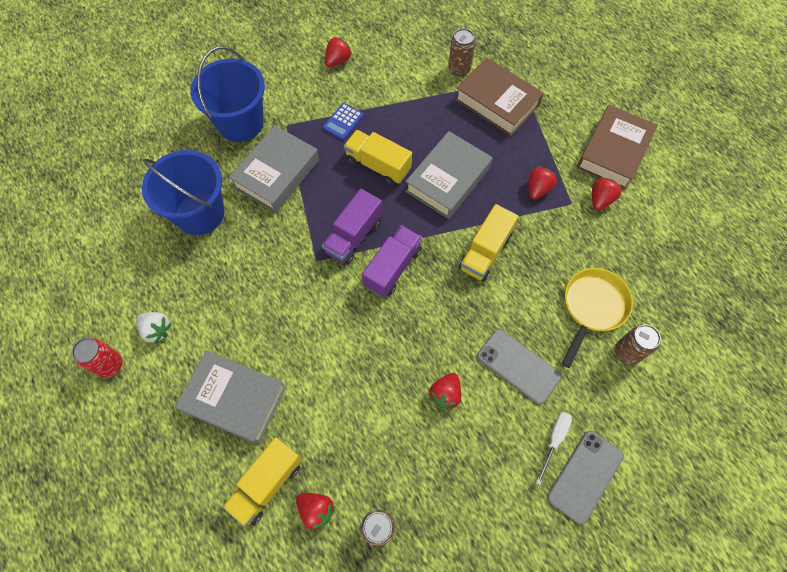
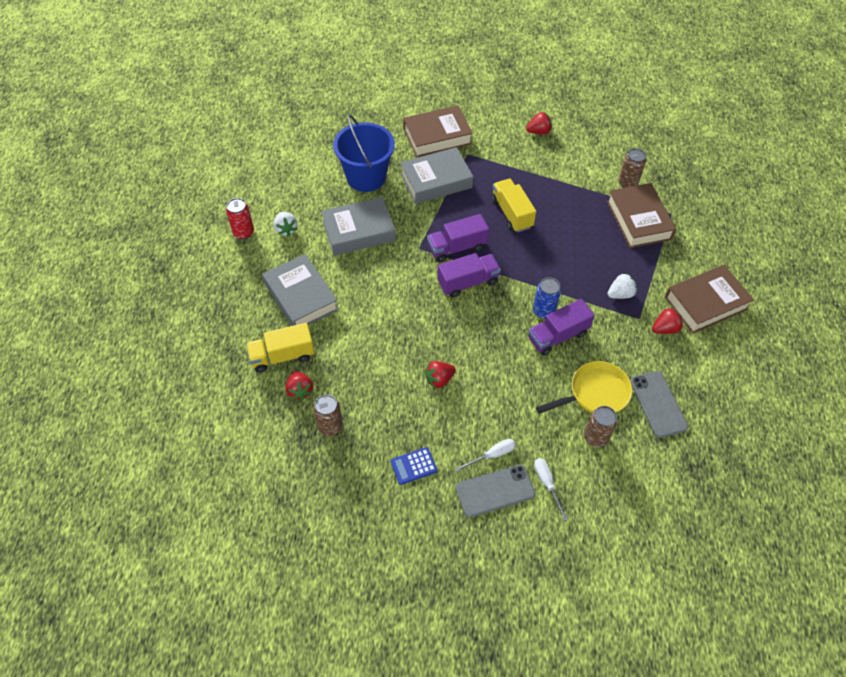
camera: 35 degrees right, 10 degrees down
blue bucket [190,46,265,142] -> brown book [403,105,473,157]
blue calculator [323,103,364,140] -> blue calculator moved to [391,447,437,485]
grey book [405,131,493,219] -> grey book moved to [321,197,396,255]
yellow truck [459,204,518,282] -> blue can [533,277,561,319]
grey phone [477,329,562,405] -> grey phone moved to [630,371,688,438]
red strawberry [529,166,557,200] -> white strawberry [607,273,637,299]
none -> purple truck [528,299,595,356]
none -> white screwdriver [534,458,568,521]

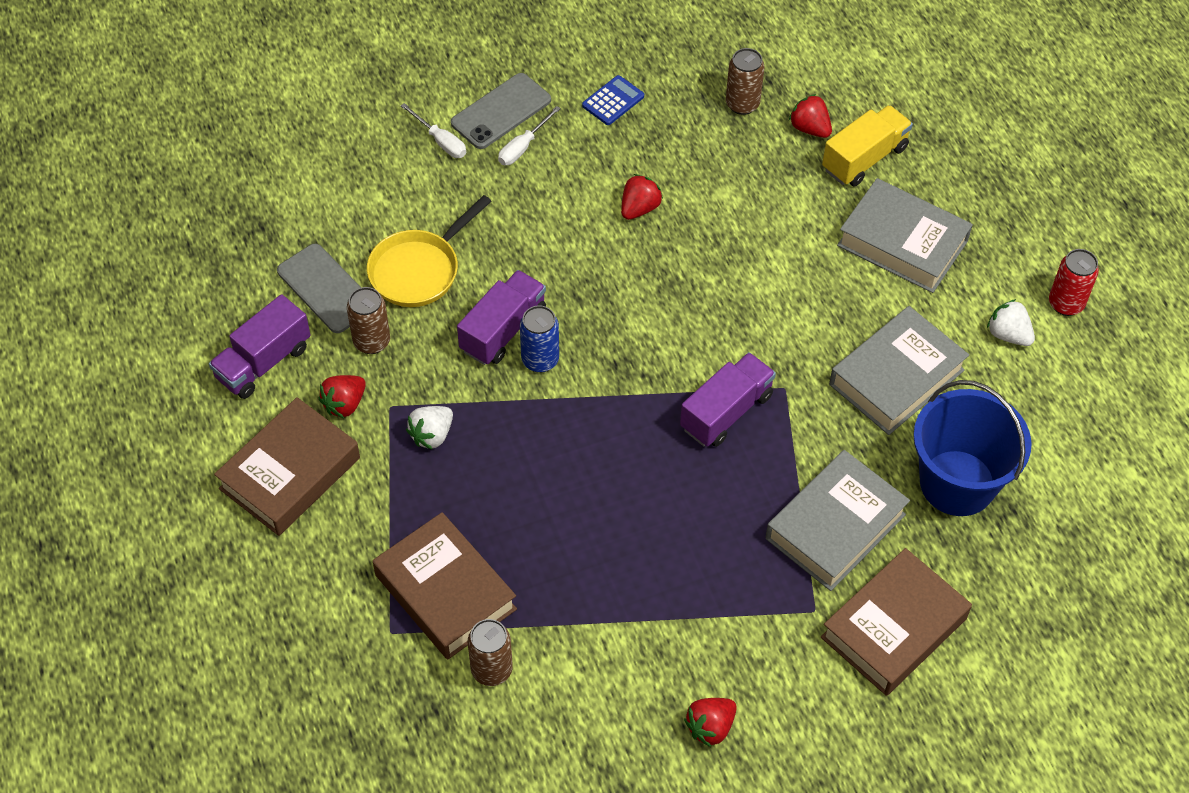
camera: 155 degrees right, 0 degrees up
purple truck [437,253,501,298] -> purple truck moved to [209,294,310,399]
yellow truck [491,179,536,232] -> none
brown can [584,406,617,447] -> brown can moved to [347,287,390,354]

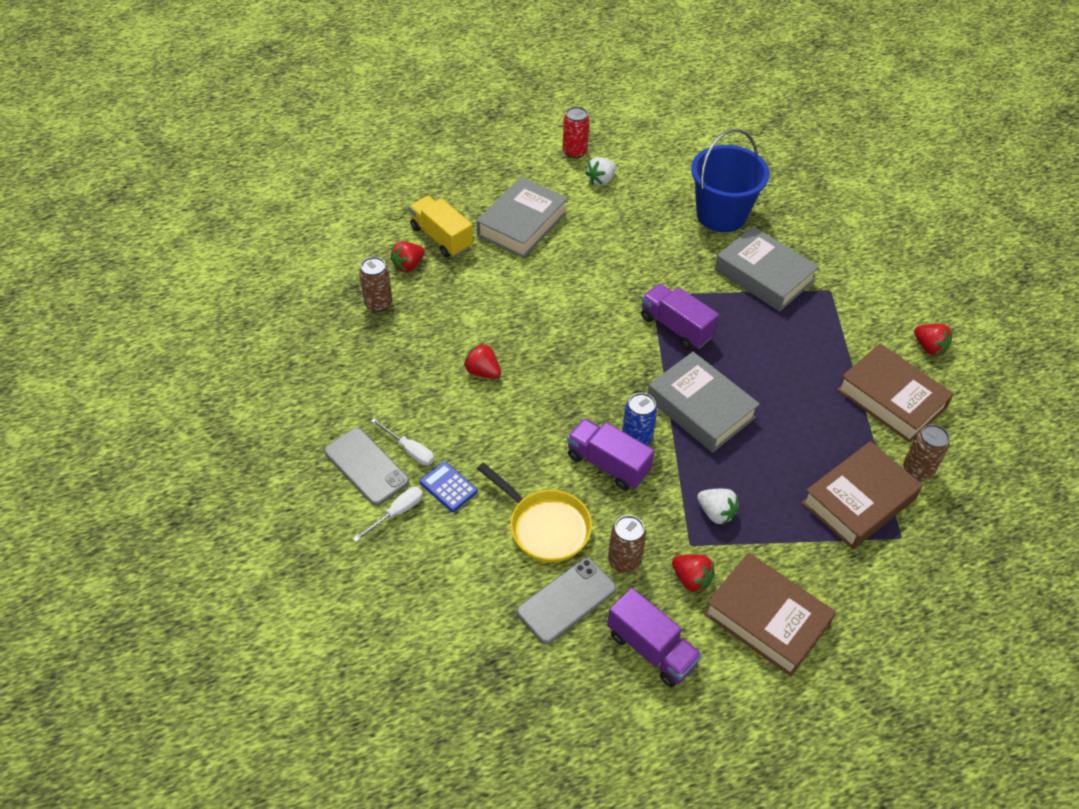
camera: 90 degrees left, 5 degrees down
blue calculator [582,75,644,125] -> blue calculator moved to [420,461,478,512]
brown book [821,548,972,696] -> brown book moved to [837,344,954,443]
grey book [829,306,969,435] -> grey book moved to [648,352,760,453]

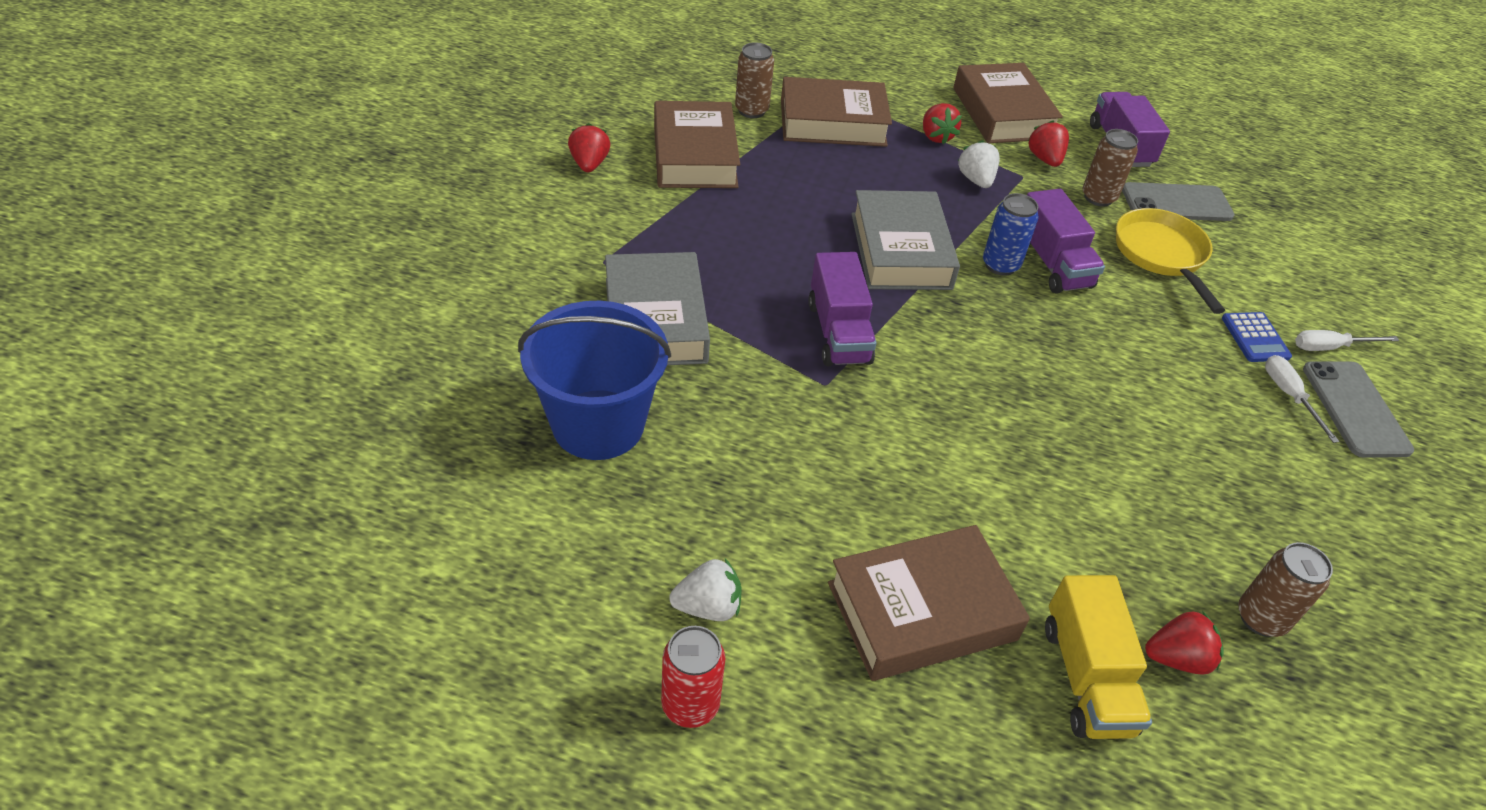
camera: 145 degrees left, 5 degrees down
red strawberry [464,343,501,379] -> red strawberry moved to [923,103,962,144]
grey book [476,177,568,258] -> brown book [828,525,1030,681]

